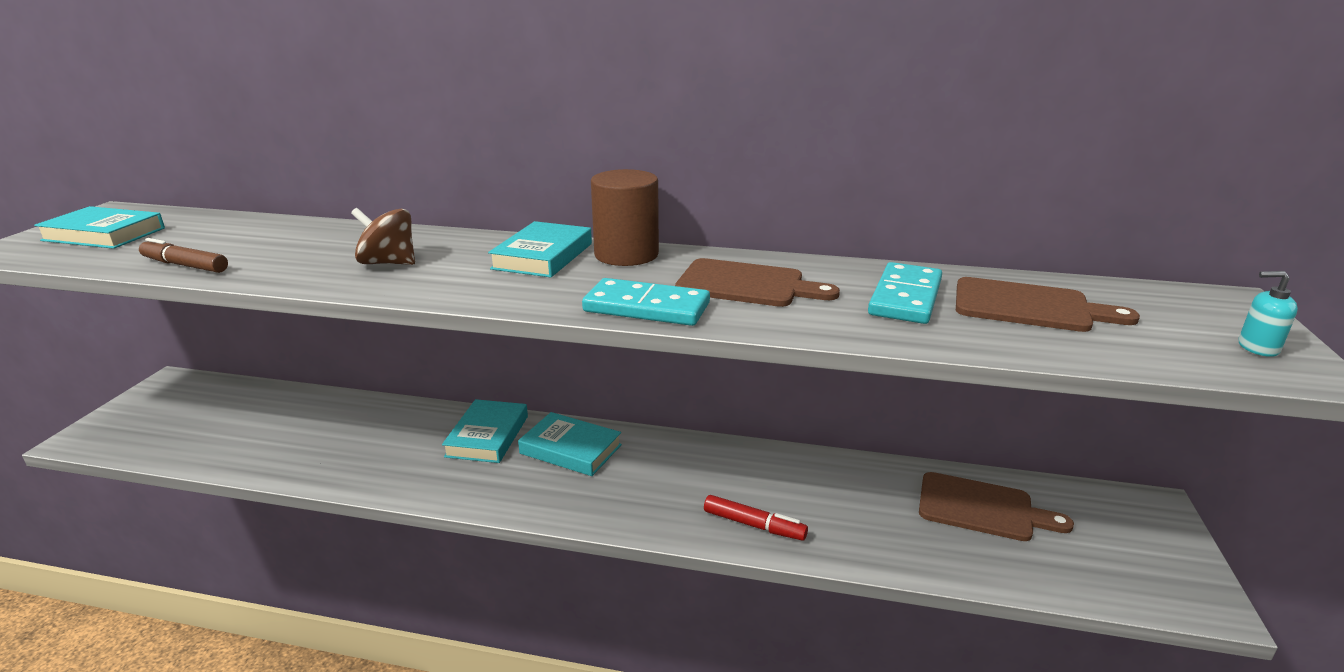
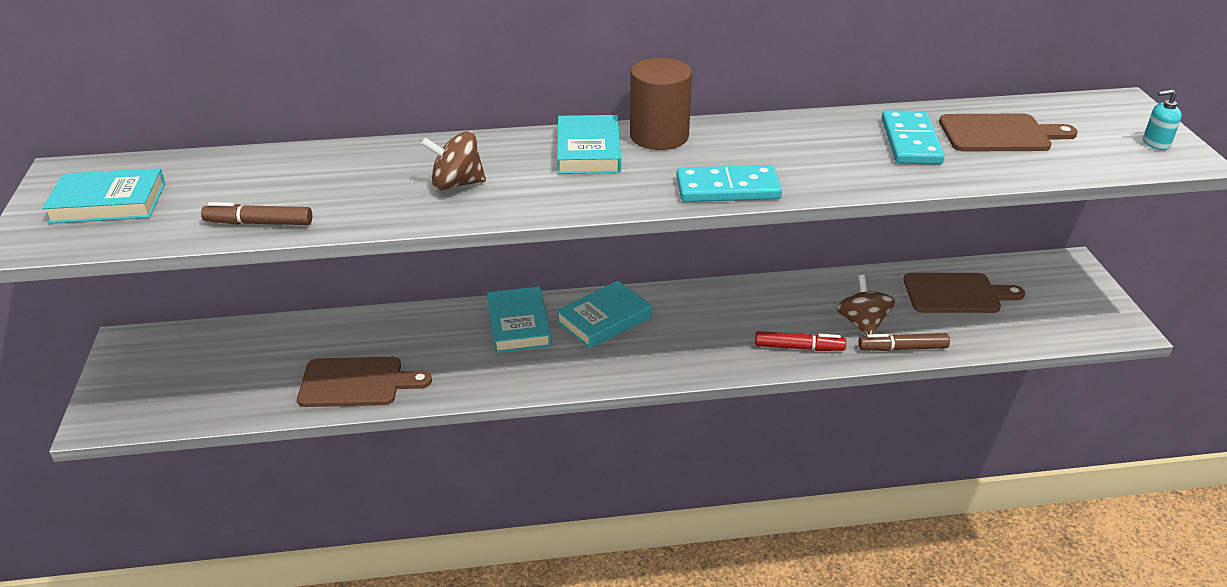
camera: 20 degrees left, 10 degrees up
turquoise book [518,412,622,476] -> turquoise book turned 45 degrees counterclockwise [556,281,652,349]
brown cutting board [675,258,840,307] -> brown cutting board moved to [297,357,432,407]
none -> brown spinning top [836,275,895,335]
none -> brown marker [858,333,950,351]

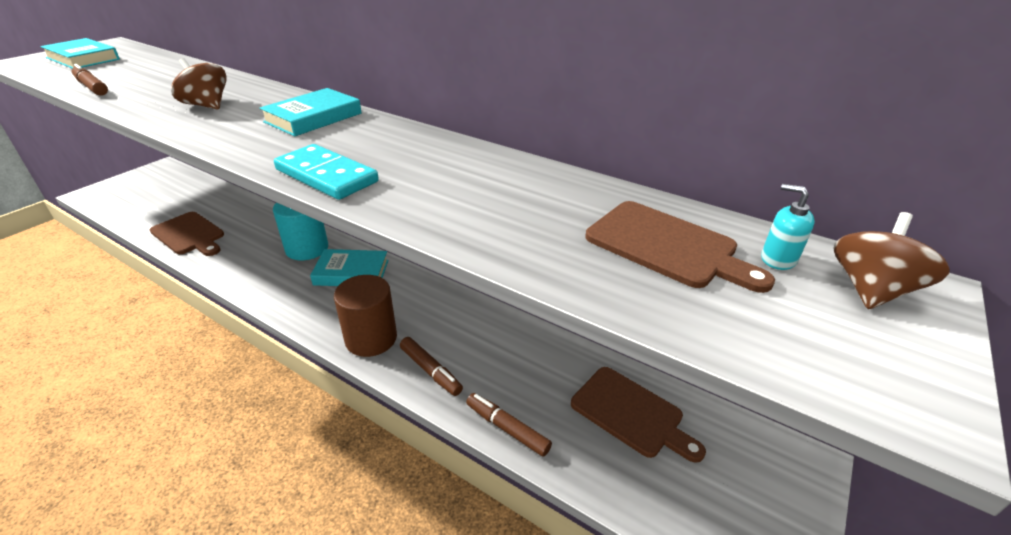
camera: 40 degrees right, 0 degrees up
turquoise book [487,286,552,353] -> turquoise cylinder [273,203,328,260]
brown cylinder [630,58,692,150] -> brown cylinder moved to [334,275,397,357]
red marker [755,331,846,351] -> brown marker [400,337,463,396]
brown spinning top [836,275,895,335] -> brown spinning top moved to [834,212,950,309]
turquoise domino [882,110,945,165] -> none
turquoise soap dispenser [1143,90,1182,150] -> turquoise soap dispenser moved to [761,184,815,270]

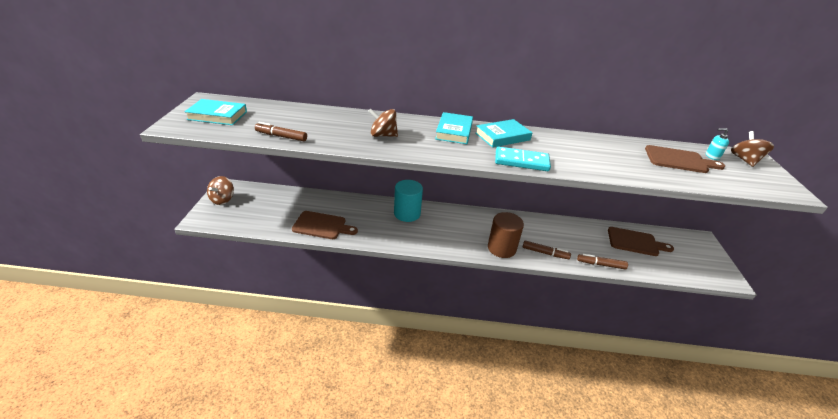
camera: 30 degrees left, 0 degrees up
turquoise book [310,249,389,286] -> turquoise book moved to [475,119,533,148]
none -> brown spinning top [207,176,234,205]

